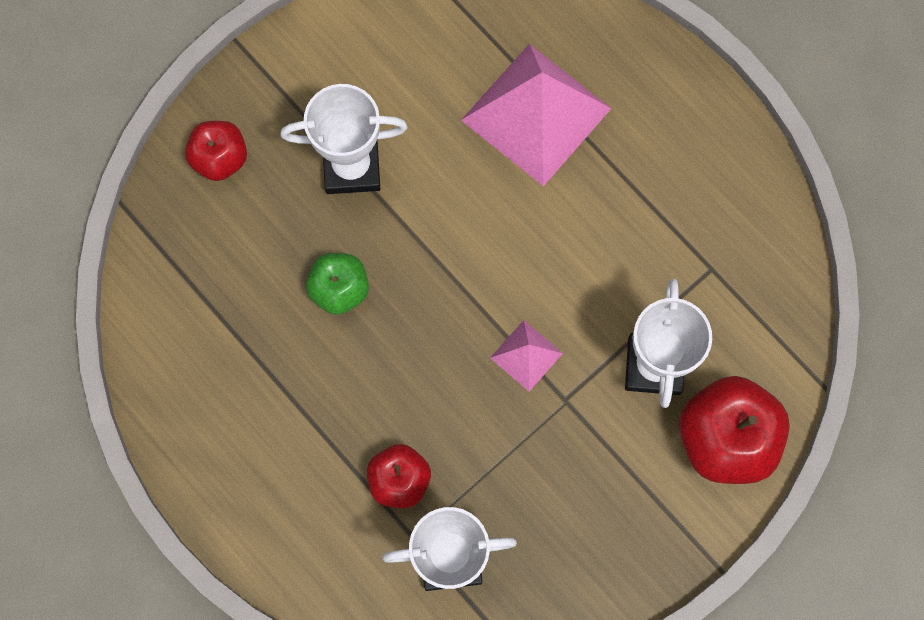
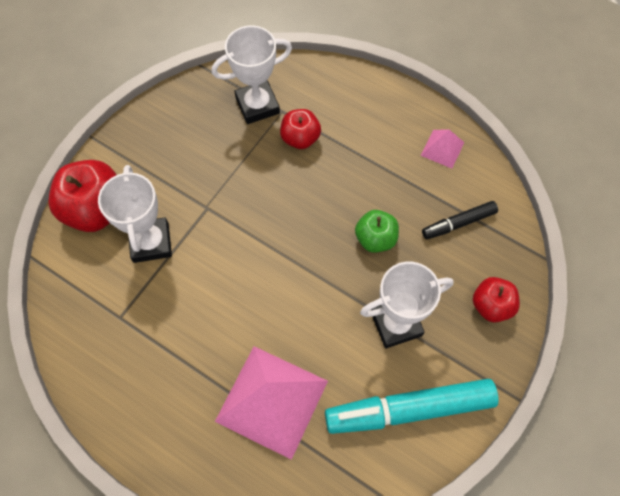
camera: 165 degrees right, 10 degrees down
pink pyramid [490,320,563,392] -> pink pyramid moved to [421,129,465,169]
none -> turquoise marker [325,379,499,434]
none -> black marker [422,201,498,239]

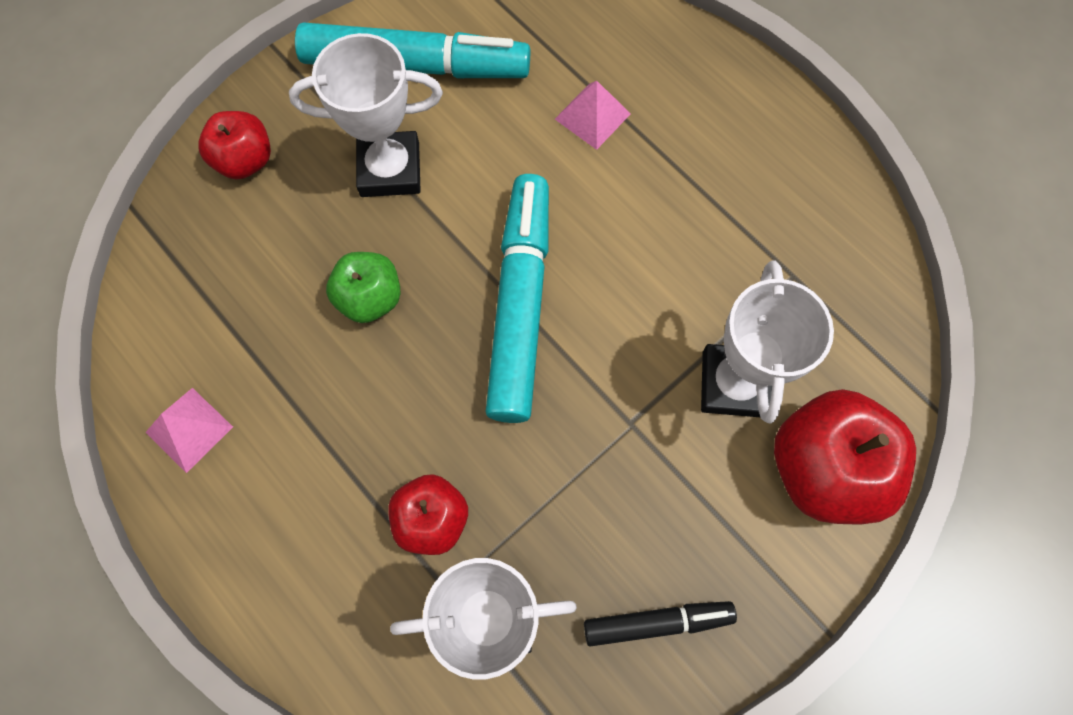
camera: 165 degrees left, 5 degrees up
pink pyramid [215,346,328,460] -> pink pyramid [555,81,631,150], size x0.47
black marker [422,201,498,239] -> black marker moved to [584,601,737,646]
none -> turquoise marker [486,174,549,423]

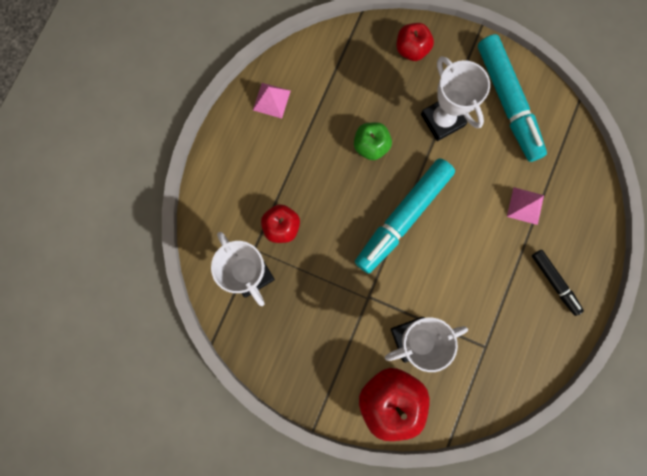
camera: 65 degrees right, 10 degrees up
turquoise marker [486,174,549,423] -> turquoise marker turned 150 degrees clockwise [355,158,455,274]
black marker [584,601,737,646] -> black marker moved to [532,250,584,316]

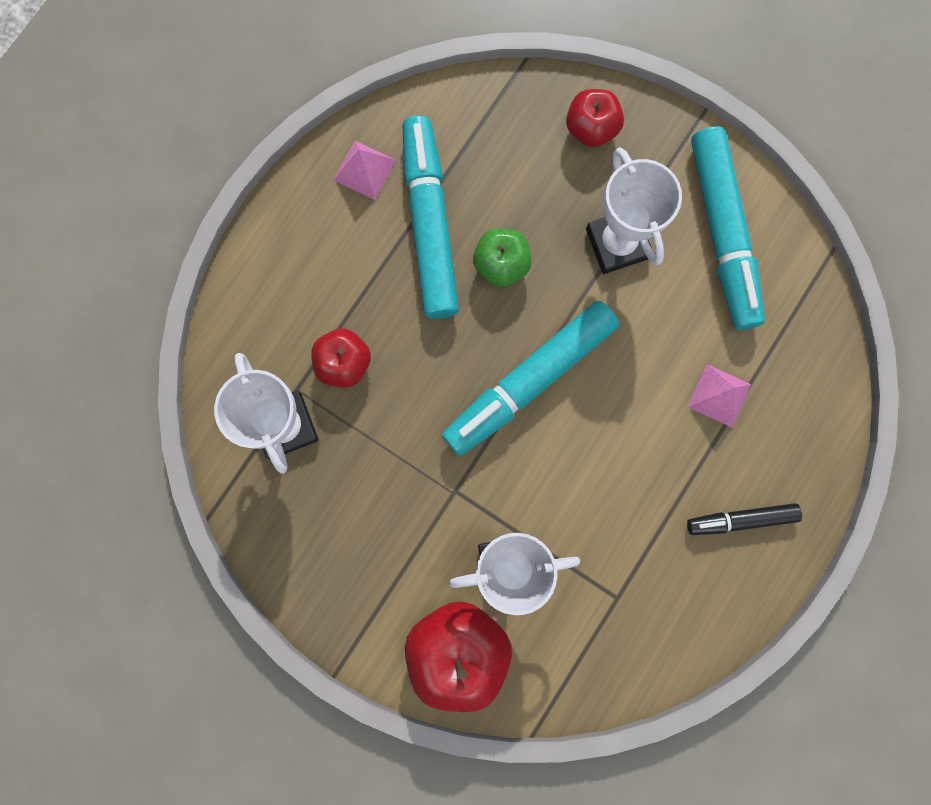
camera: 10 degrees right, 0 degrees up
black marker [532,250,584,316] -> black marker turned 105 degrees clockwise [687,503,802,535]
none -> turquoise marker [402,116,459,319]

